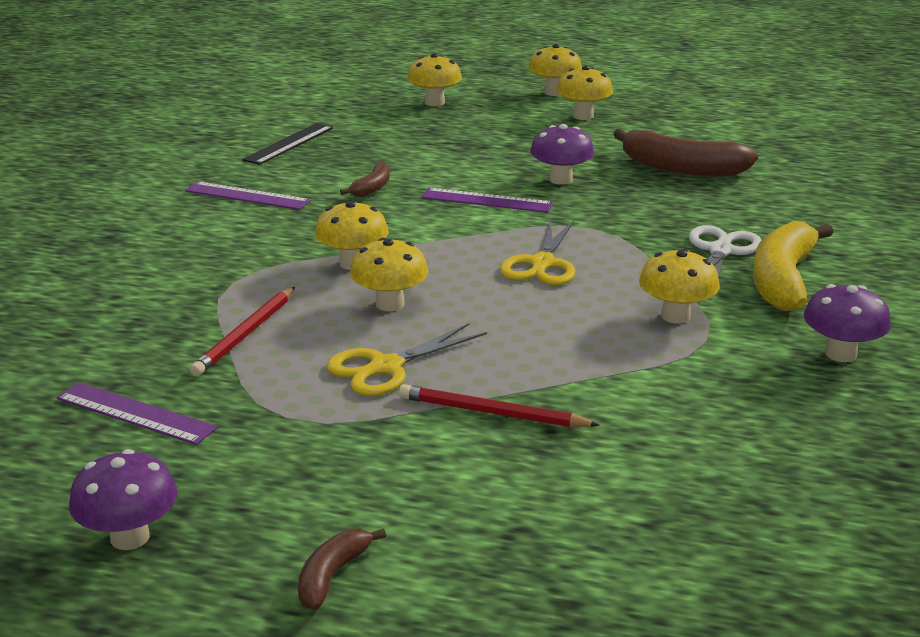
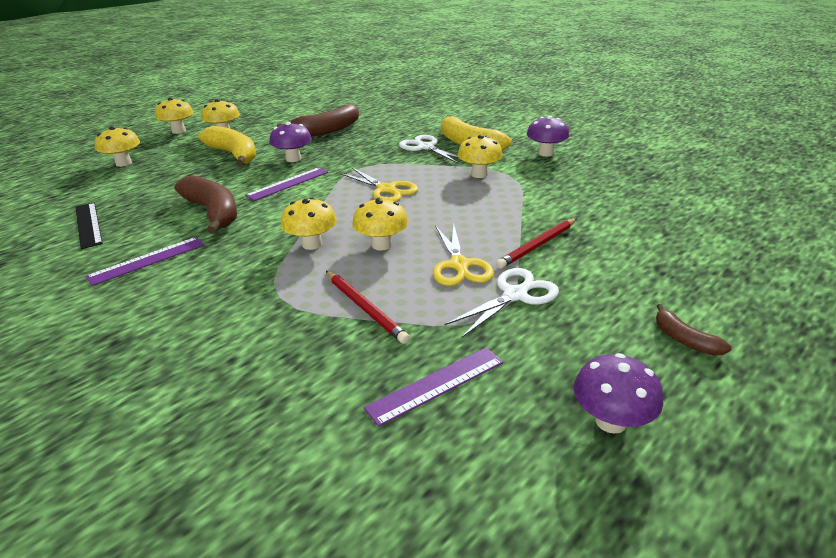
camera: 60 degrees left, 5 degrees up
brown banana [340,162,390,197] -> brown banana [174,175,237,234], size x2.00
none -> yellow banana [198,126,256,166]
none -> white scissors [445,268,559,338]

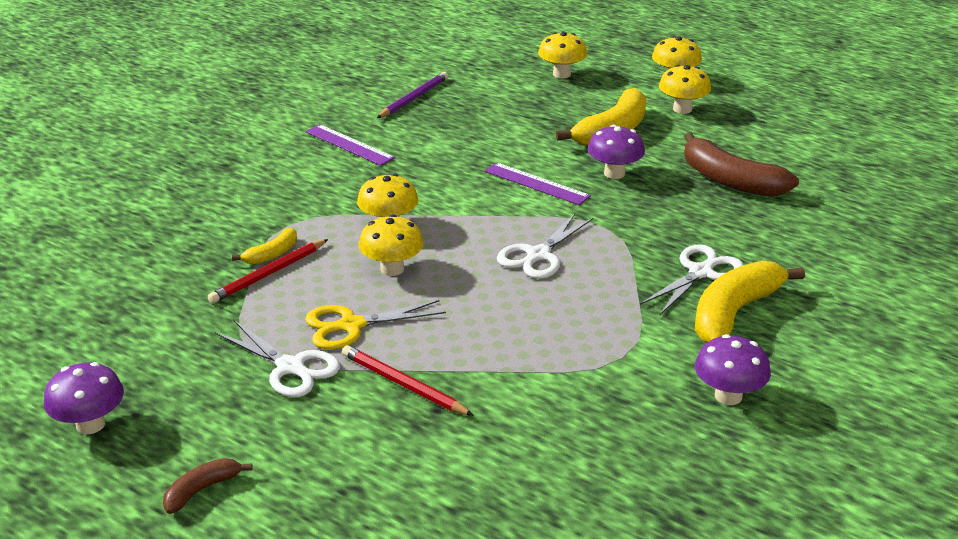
camera: 80 degrees right, 0 degrees up
black ruler [75,202,103,249] -> purple pencil [377,72,448,118]
brown banana [174,175,237,234] -> none
yellow scissors [340,168,418,202] -> white scissors [497,213,594,279]
purple ruler [364,347,503,427] -> none
yellow mushroom [458,135,503,178] -> none
none -> yellow banana [232,228,297,264]

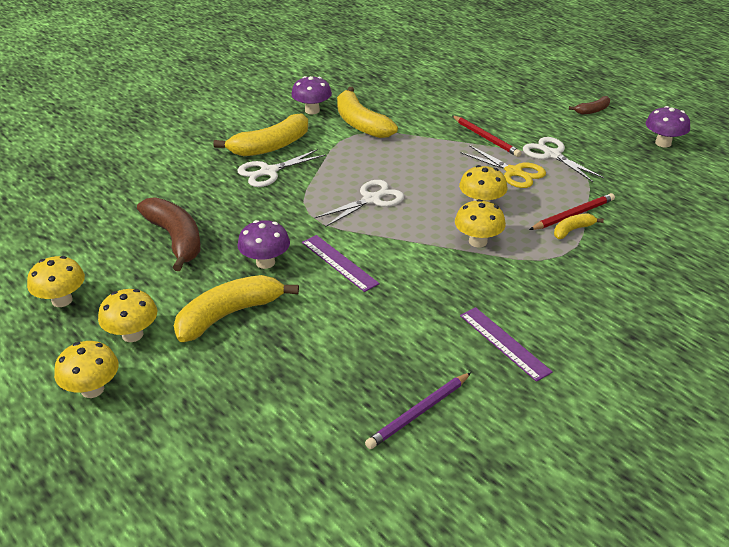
camera: 165 degrees left, 5 degrees up
yellow scissors [305,300,446,350] -> yellow scissors turned 45 degrees clockwise [460,145,546,188]
yellow mushroom [538,32,587,79] -> yellow mushroom moved to [27,256,85,307]
none -> yellow banana [337,87,398,138]

